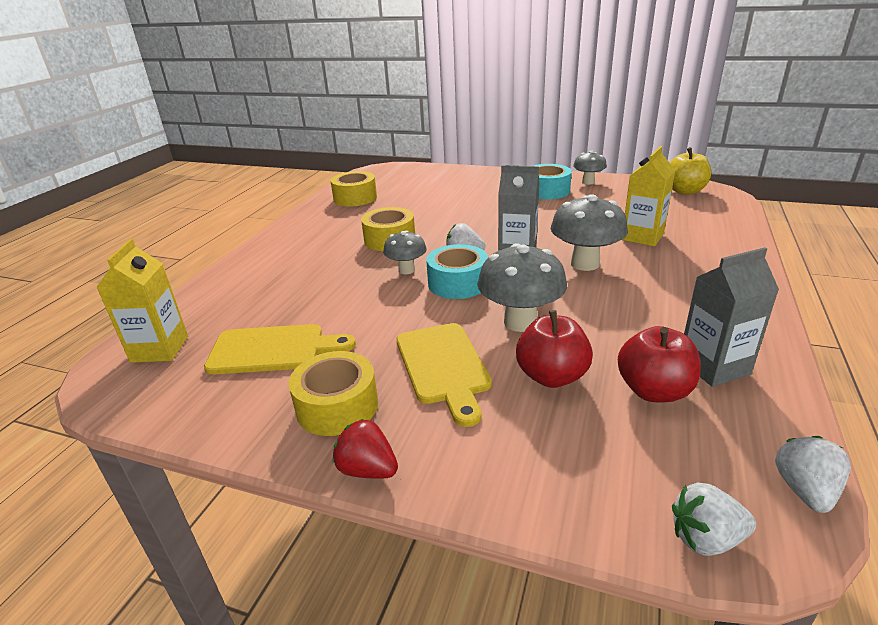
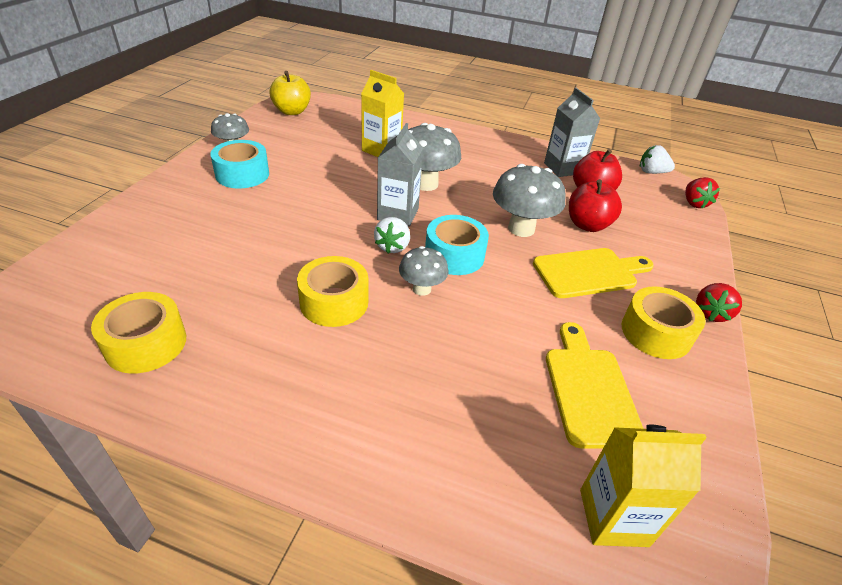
camera: 95 degrees left, 10 degrees up
white strawberry [672,482,756,556] -> red strawberry [685,177,720,208]

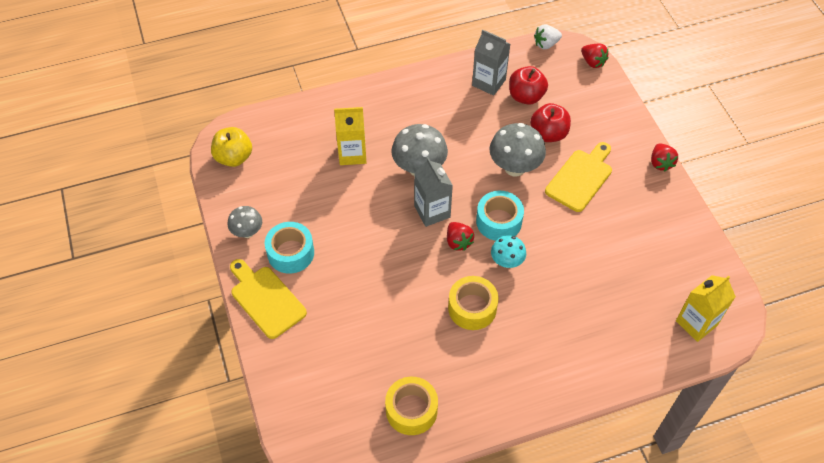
camera: 35 degrees left, 15 degrees up
white strawberry [374,217,410,253] -> red strawberry [447,222,474,251]
grey mushroom [399,246,448,296] -> turquoise mushroom [491,235,526,268]
yellow cutting board [546,322,644,449] -> yellow cutting board moved to [230,259,307,339]
yellow tape [622,286,706,359] -> none

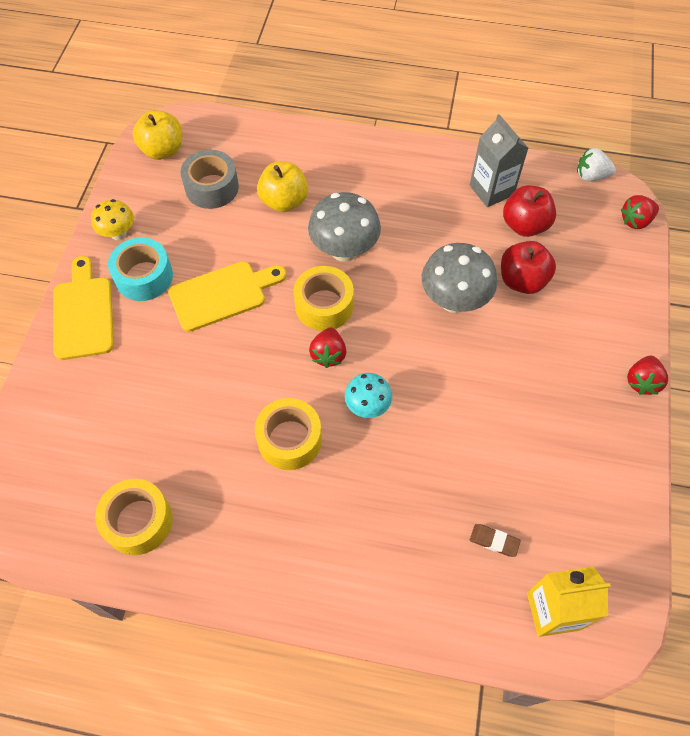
camera: 30 degrees right, 5 degrees up
grey mushroom [228,206,262,238] -> yellow mushroom [91,199,134,240]
yellow carton [334,107,367,165] -> yellow apple [257,162,308,212]
grey carton [414,157,453,227] -> yellow tape [293,266,354,331]
turquoise tape [476,191,524,241] -> none
yellow cutting board [545,142,612,212] -> yellow cutting board moved to [168,261,286,332]
red strawberry [581,44,608,68] -> red strawberry turned 75 degrees clockwise [621,195,659,229]
none -> grey tape [181,150,239,209]
none -> brown eraser [470,524,521,557]

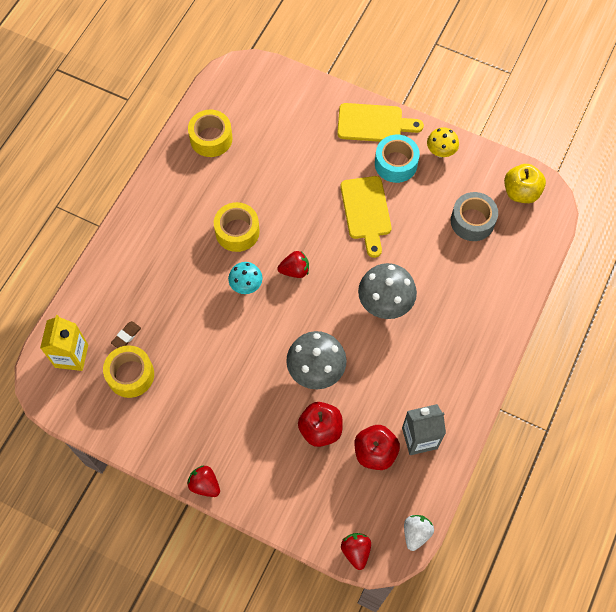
camera: 105 degrees right, 5 degrees up
yellow apple [257,162,308,212] -> none
yellow tape [293,266,354,331] -> yellow tape moved to [103,345,154,398]
red strawberry [309,328,346,368] -> red strawberry turned 150 degrees clockwise [277,251,309,278]

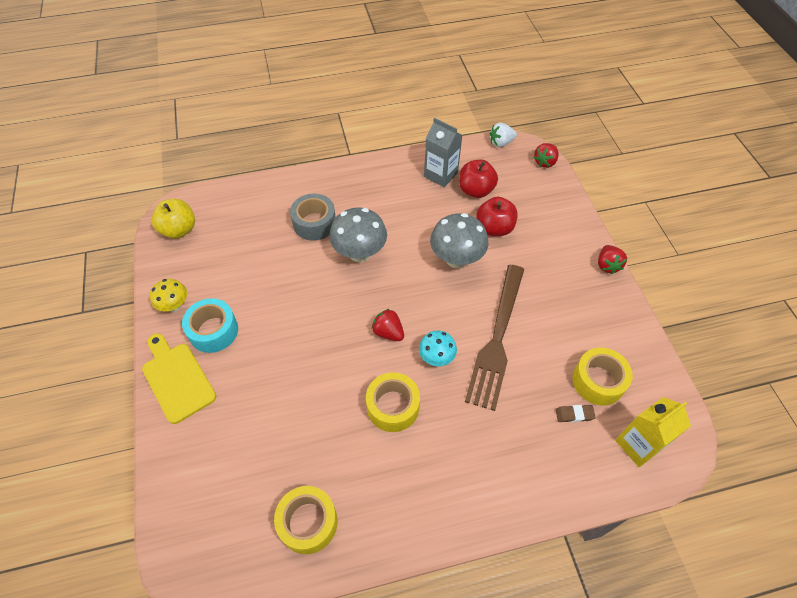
camera: 130 degrees left, 10 degrees down
yellow cutting board [340,176,392,258] -> none
grey tape [451,192,498,241] -> grey tape moved to [290,194,336,241]
none -> brown fork [465,265,524,411]

